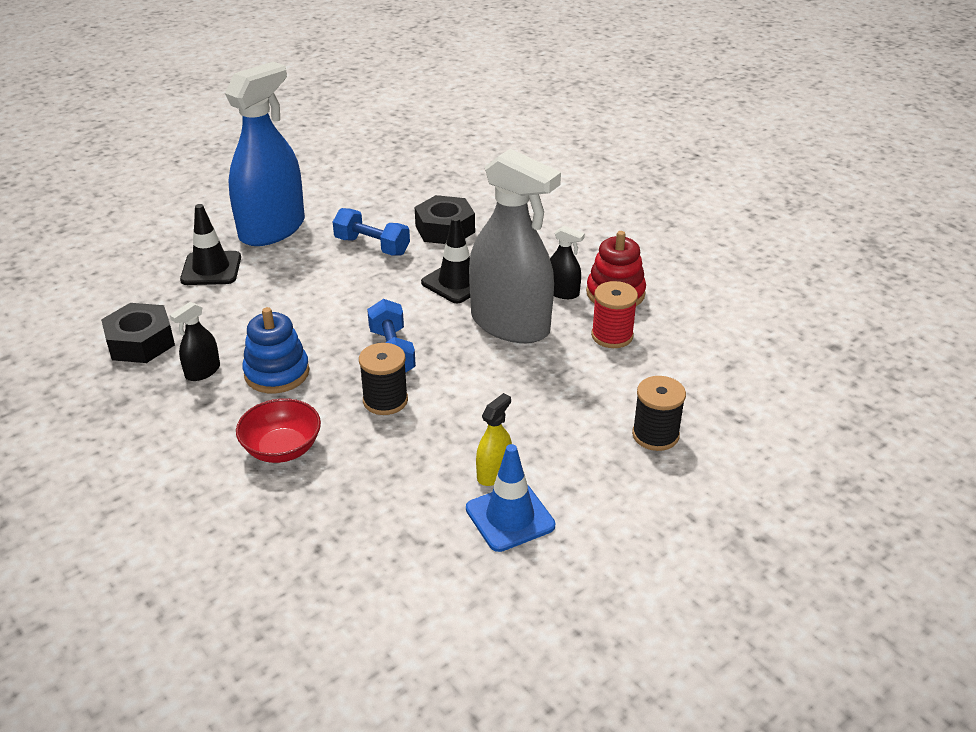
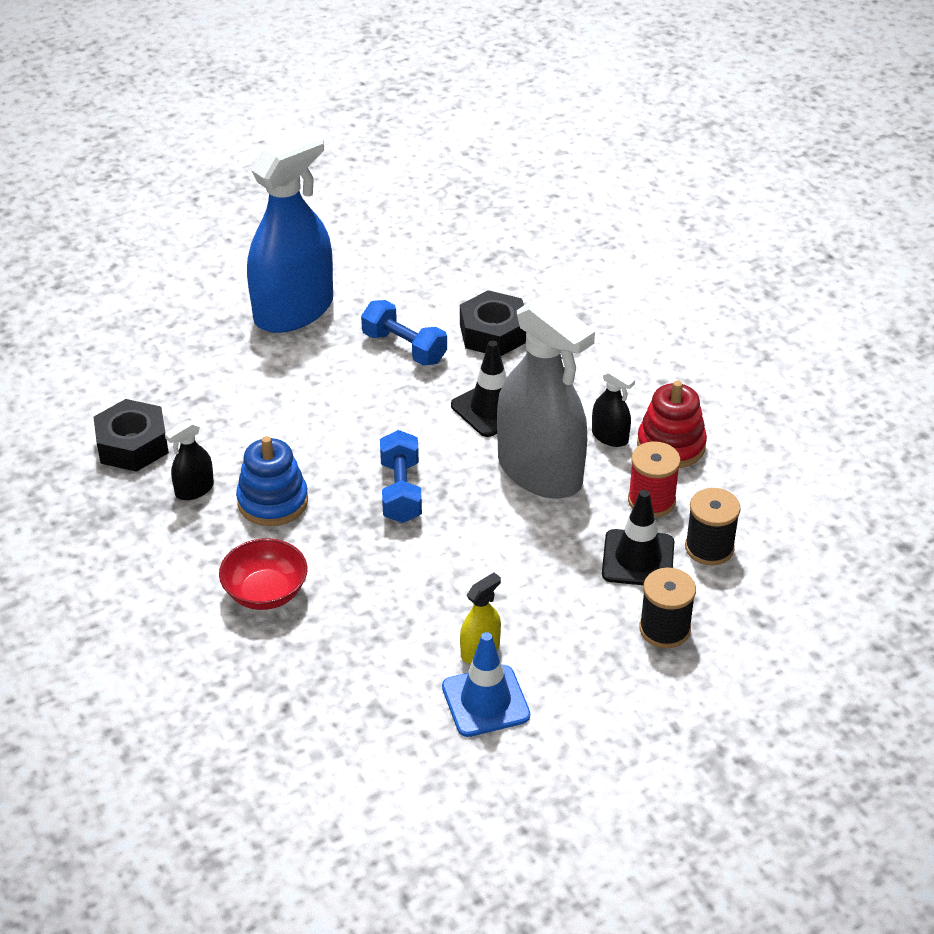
camera: 10 degrees right, 5 degrees up
black traffic cone [180,204,241,285] -> black traffic cone moved to [602,490,674,585]
black spool [359,343,408,415] -> black spool moved to [685,488,740,566]

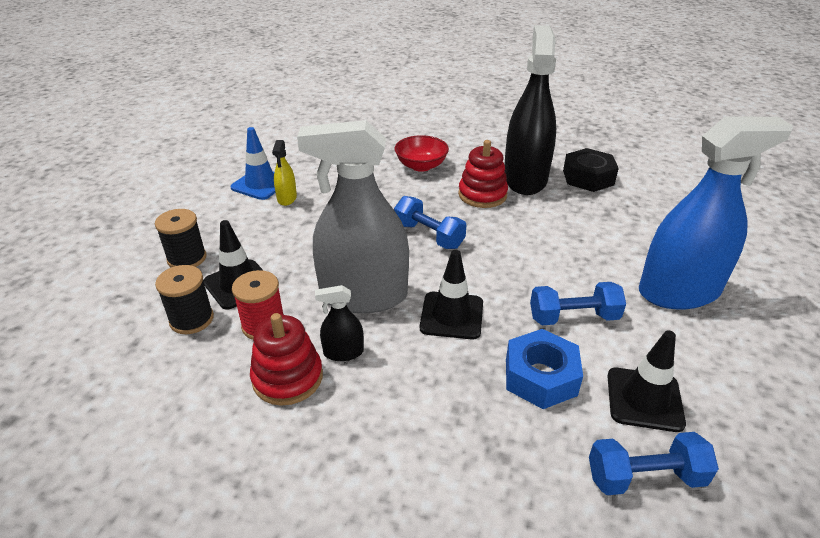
camera: 135 degrees right, 5 degrees down
black spray bottle [165,420,214,500] -> black spray bottle [504,25,556,195], size x2.40
blue stacking toy [236,436,308,526] -> red stacking toy [458,140,508,208]
blue spray bottle [247,130,333,333] -> blue spray bottle turned 105 degrees counterclockwise [639,116,793,309]
black nut [460,290,526,356] -> blue nut [506,329,583,409]
none -> blue dumbbell [589,432,719,495]
none -> black traffic cone [608,331,686,432]

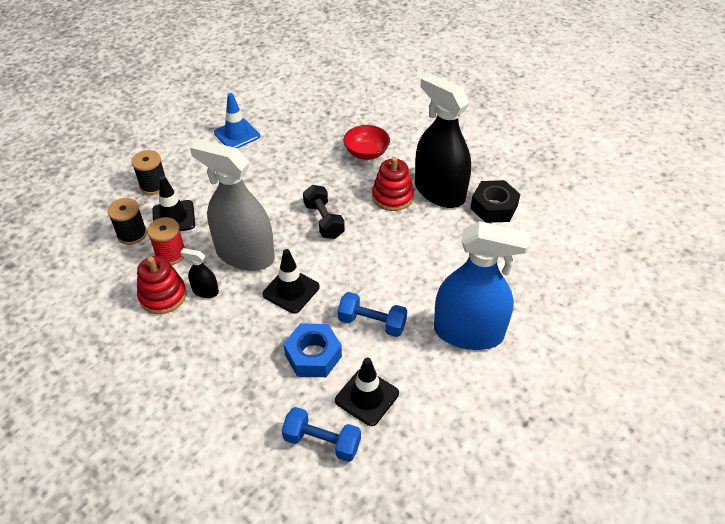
camera: 25 degrees right, 10 degrees up
yellow spray bottle [272,140,297,206] -> none
blue dumbbell [394,196,466,249] -> black dumbbell [303,185,345,239]
black spray bottle [504,25,556,195] -> black spray bottle turned 75 degrees counterclockwise [415,73,471,208]

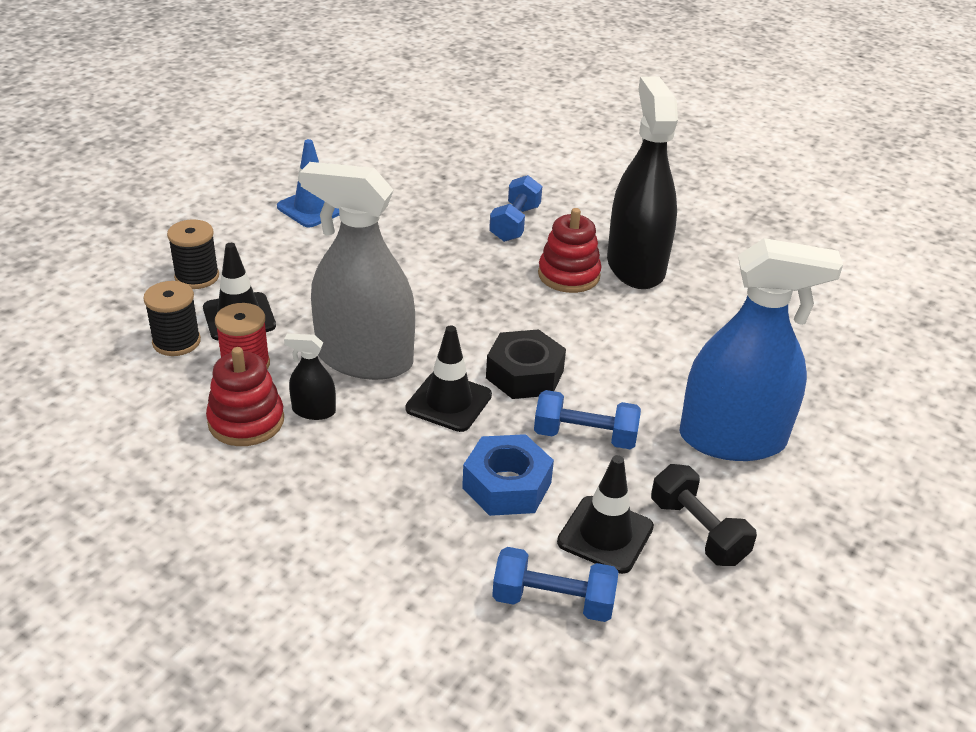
camera: 10 degrees left, 10 degrees down
black dumbbell [303,185,345,239] -> black dumbbell moved to [651,464,757,566]
red bowl [343,125,390,160] -> blue dumbbell [489,175,542,242]
black spray bottle [415,73,471,208] -> black spray bottle turned 45 degrees clockwise [607,77,678,289]
black nut [470,180,520,223] -> black nut moved to [486,329,566,399]

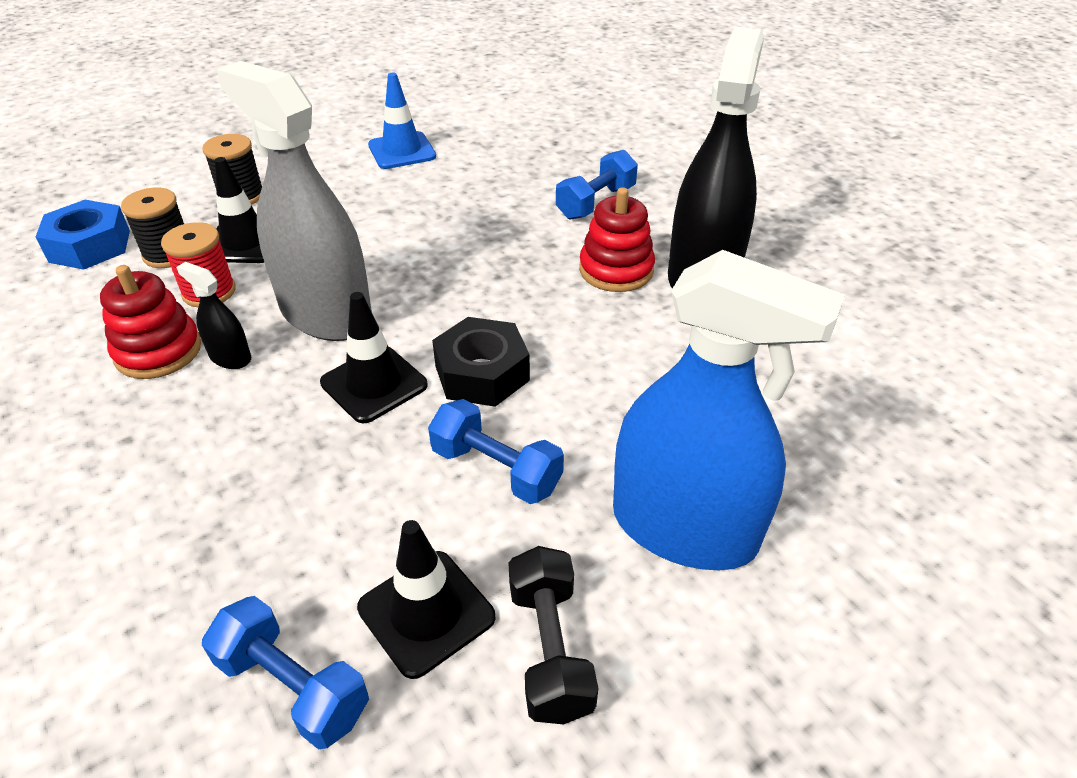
camera: 25 degrees right, 5 degrees up
blue nut [462,434,554,516] -> blue nut moved to [36,200,130,270]

